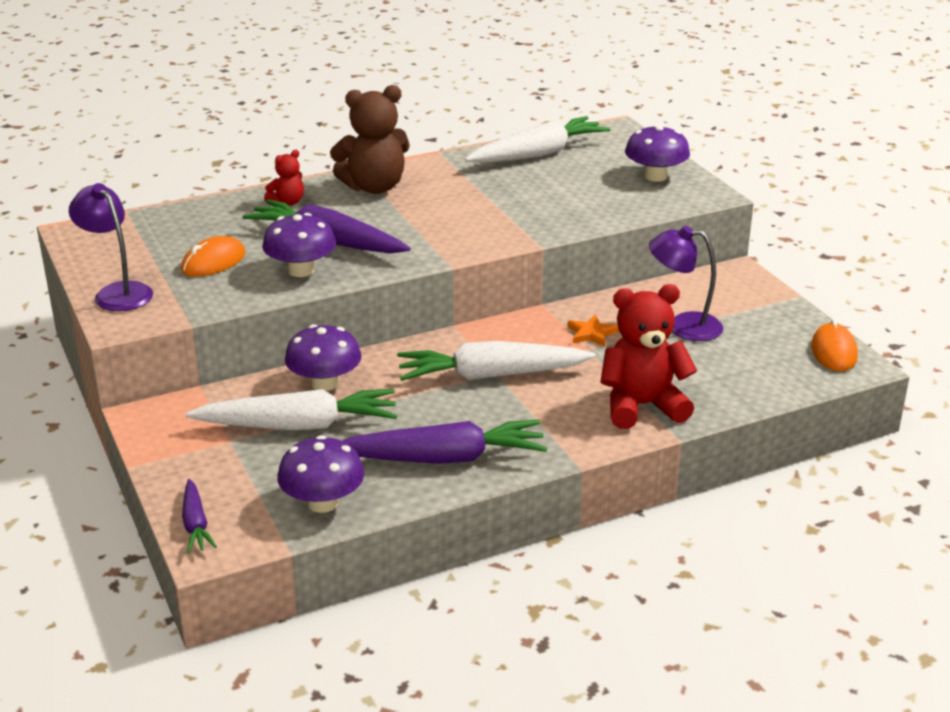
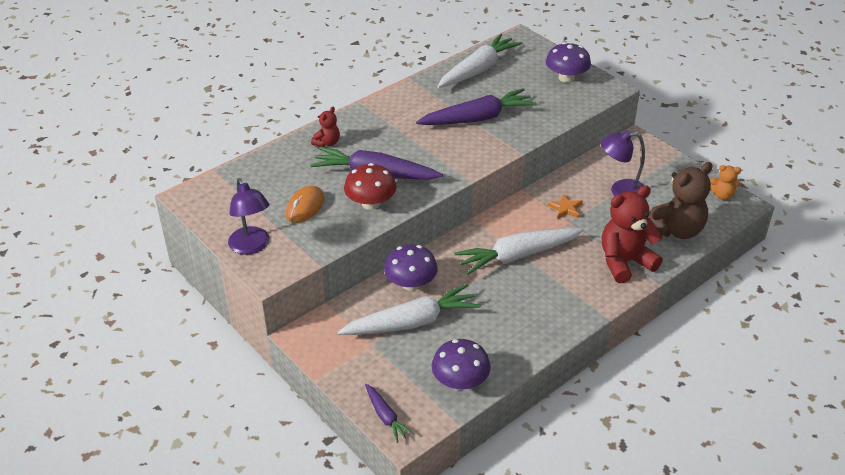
camera: 15 degrees left, 10 degrees up
purple lamp [69,183,153,311] -> purple lamp turned 150 degrees counterclockwise [228,178,269,255]
purple mushroom [262,213,336,277] -> red mushroom [344,163,396,210]
brown teddy bear [330,85,410,194] -> brown teddy bear moved to [648,162,713,239]
purple carrot [342,420,547,464] -> purple carrot moved to [416,88,537,125]
orange mouse [811,319,858,371] -> orange teddy bear [710,165,741,200]

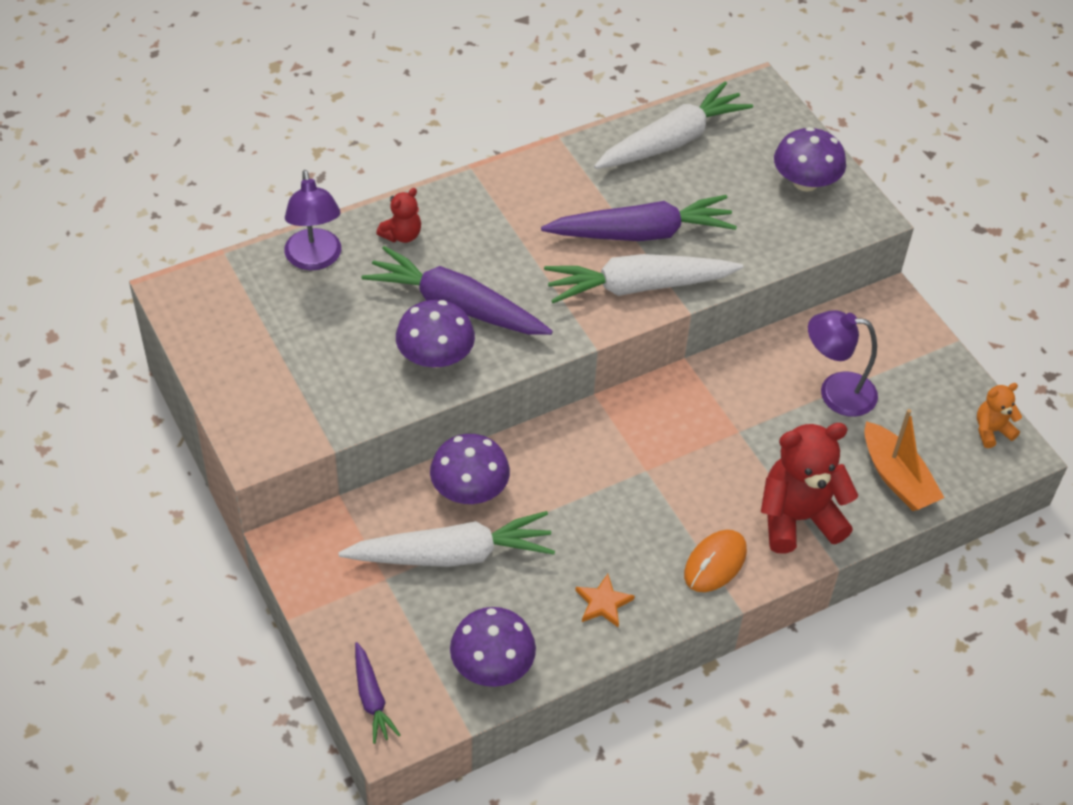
camera: 10 degrees right, 10 degrees up
purple lamp [228,178,269,255] -> purple lamp moved to [284,170,341,270]
orange mouse [285,186,325,223] -> orange mouse moved to [684,530,747,592]
red mushroom [344,163,396,210] -> purple mushroom [396,300,475,368]
white carrot [455,228,584,275] -> white carrot moved to [544,254,743,303]
orange star [548,194,583,219] -> orange star moved to [575,574,634,627]
brown teddy bear [648,162,713,239] -> orange boat [864,409,944,511]
orange teddy bear [710,165,741,200] -> orange teddy bear turned 135 degrees clockwise [977,383,1022,448]

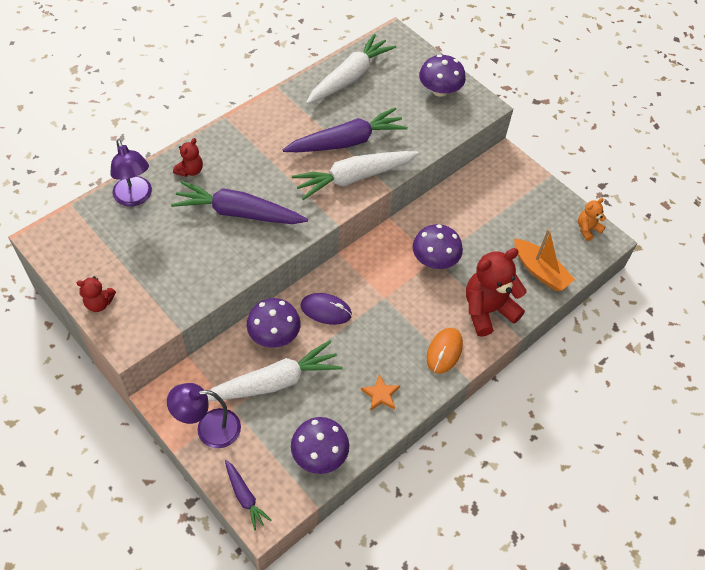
camera: 15 degrees left, 5 degrees up
purple mushroom [396,300,475,368] -> purple mushroom moved to [412,224,463,269]
purple lamp [808,310,878,417] -> purple lamp moved to [167,383,241,448]
none -> red teddy bear [77,276,116,312]
none -> purple mouse [301,293,352,325]

